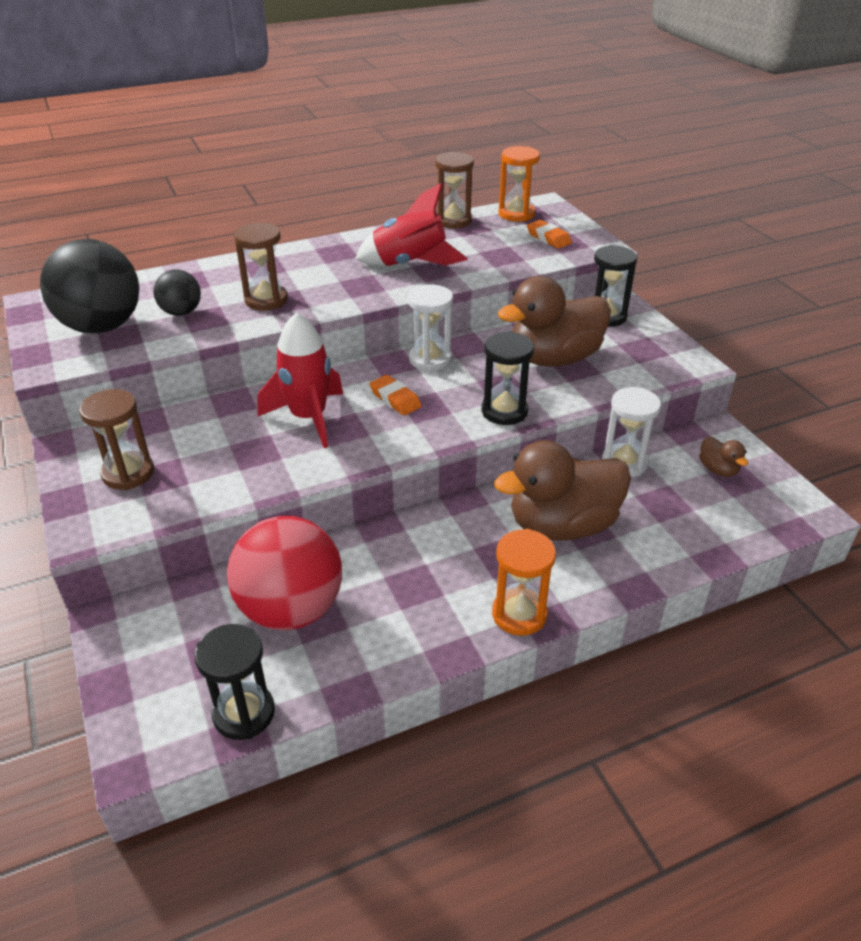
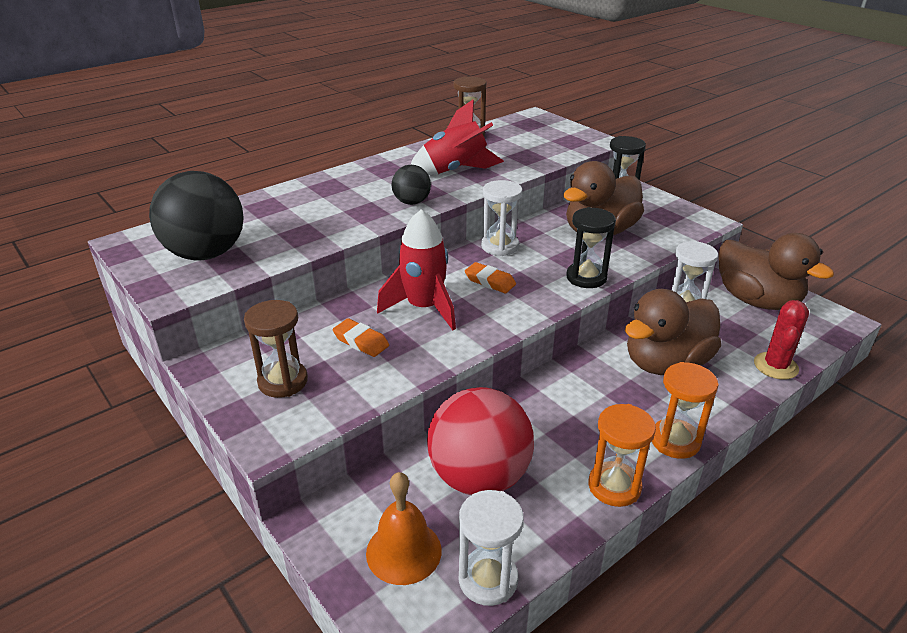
camera: 15 degrees left, 5 degrees down
black ball [154,270,201,316] -> black ball moved to [392,165,431,205]
black hourglass [195,624,275,740] -> white hourglass [459,490,524,606]
brown hourglass [234,222,288,311] -> none
orange hourglass [498,146,540,222] -> orange hourglass moved to [589,404,656,507]
orange eraser [527,220,572,249] -> orange eraser moved to [333,318,389,357]
brown duck [699,436,748,477] -> brown duck [719,233,834,310], size x2.34
none -> orange bell [366,472,442,585]
none -> red cactus [754,300,809,380]

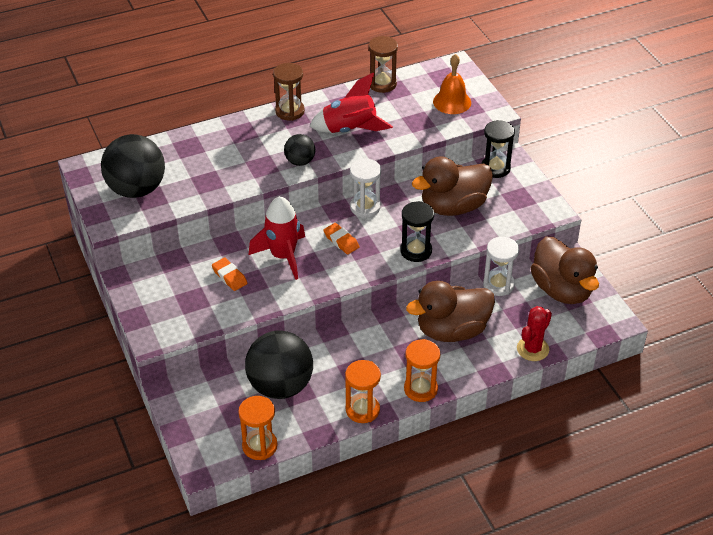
camera: 15 degrees right, 10 degrees up
brown hourglass [244,300,308,398] -> brown hourglass moved to [273,63,305,121]
orange bell [366,472,442,585] -> orange bell moved to [433,54,471,114]
red ball [427,387,534,495] -> black ball [245,330,313,399]
white hourglass [459,490,524,606] -> orange hourglass [238,396,277,460]

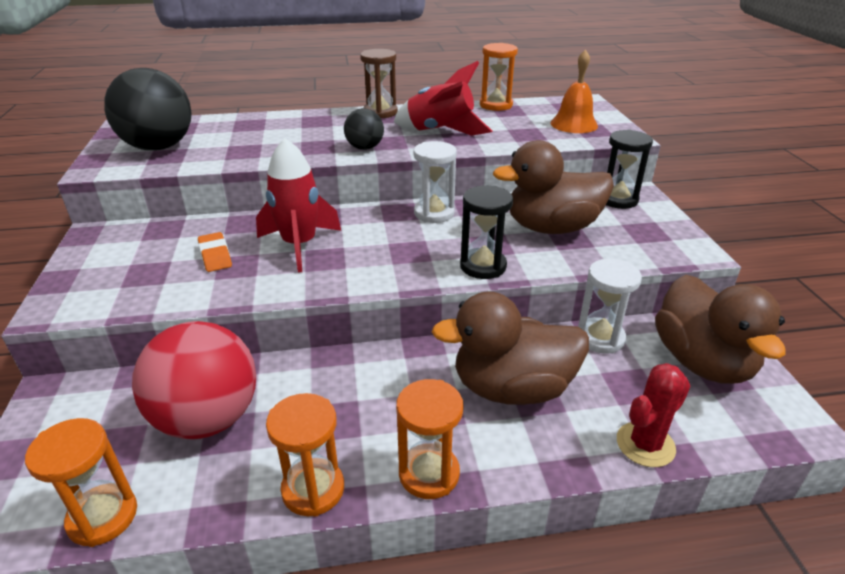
camera: 15 degrees right, 10 degrees down
black ball [245,330,313,399] -> red ball [132,321,256,439]
orange eraser [323,223,360,254] -> none
brown hourglass [369,36,398,93] -> orange hourglass [480,43,518,111]

